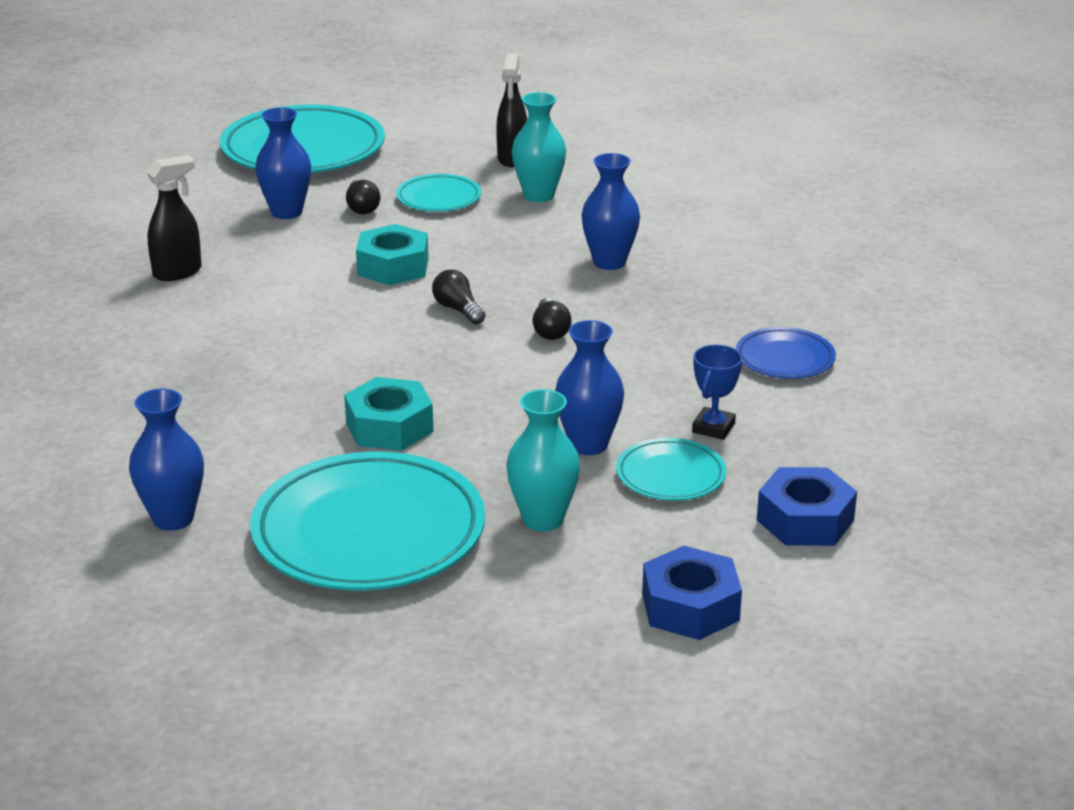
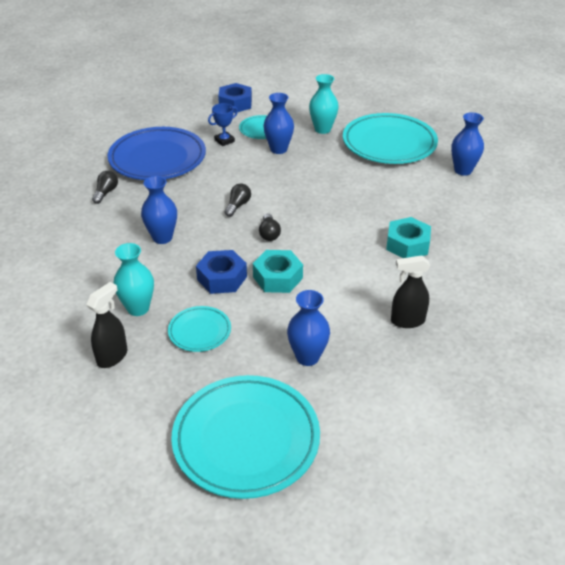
camera: 150 degrees left, 10 degrees up
turquoise nut [344,377,434,451] -> turquoise nut moved to [386,217,431,258]
black light bulb [346,180,381,214] -> black light bulb moved to [92,171,118,204]
blue nut [642,546,742,640] -> blue nut moved to [196,250,247,294]
blue plate [736,327,836,379] -> blue plate [107,127,206,180], size x2.03

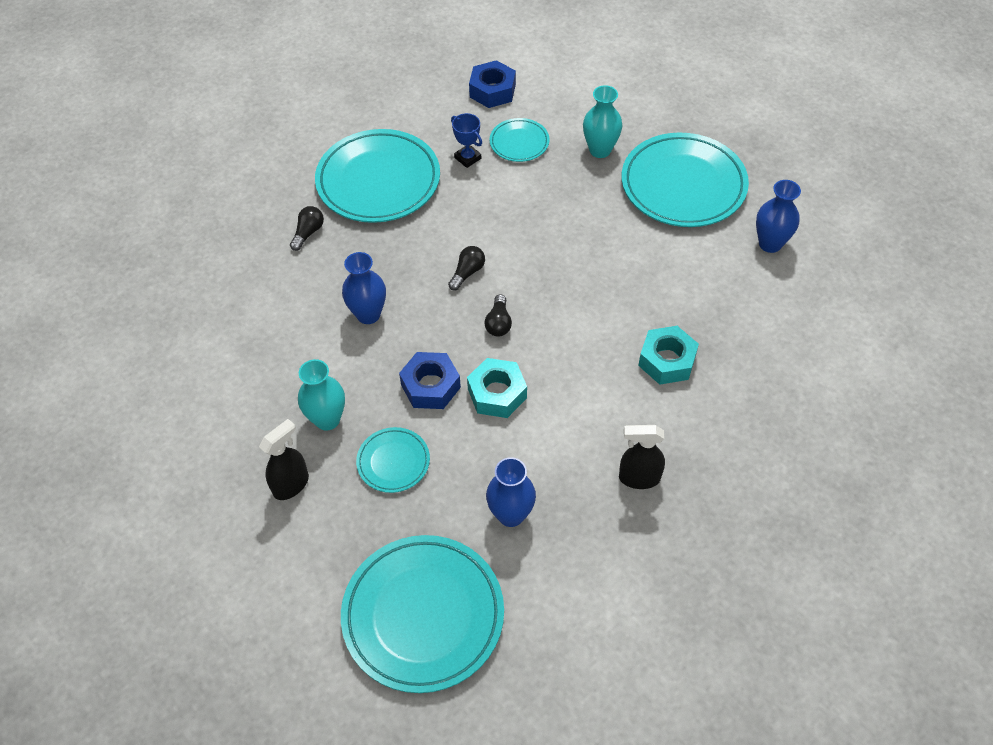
camera: 10 degrees right, 15 degrees up
blue plate [107,127,206,180] -> turquoise plate [315,129,440,223]
blue trophy [208,103,238,146] -> blue trophy turned 75 degrees clockwise [451,113,482,168]
blue vase [264,93,294,154] -> none

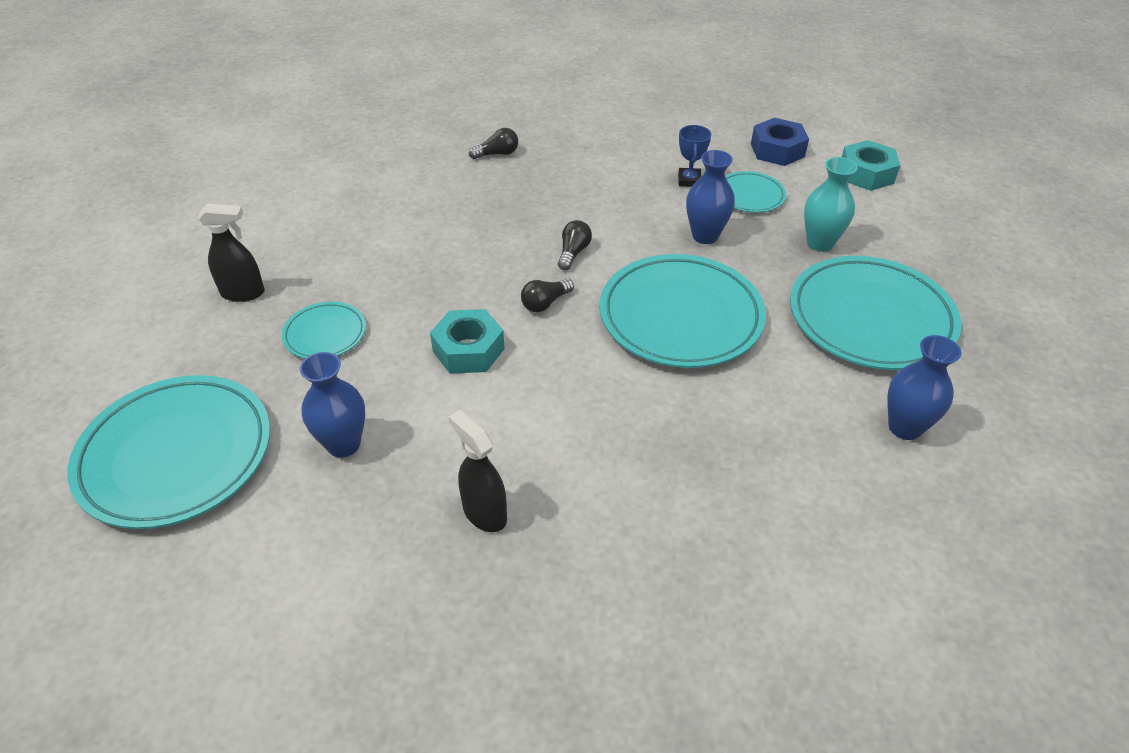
camera: 45 degrees right, 10 degrees down
turquoise vase [298,359,345,431] -> none
turquoise plate [315,129,440,223] -> turquoise plate moved to [600,254,766,368]
blue vase [342,252,386,324] -> blue vase moved to [686,150,735,244]
blue nut [399,352,461,409] -> none
black light bulb [448,246,485,290] -> black light bulb turned 60 degrees counterclockwise [558,220,592,270]
turquoise nut [638,326,699,385] -> turquoise nut moved to [842,140,900,191]

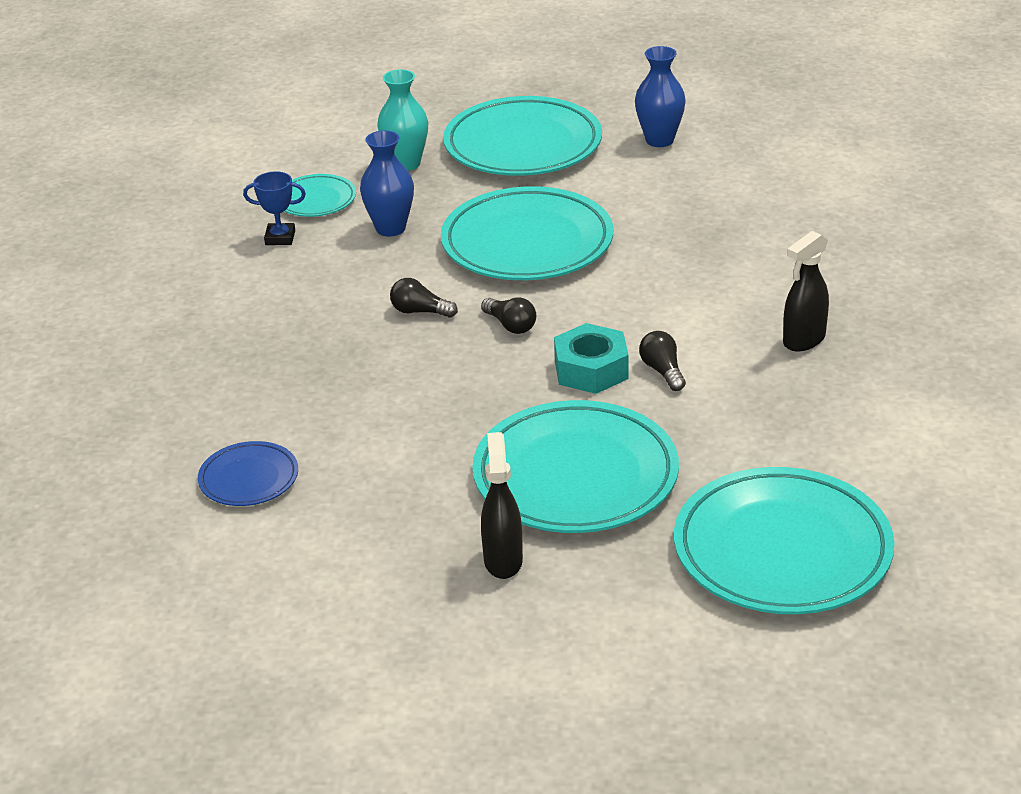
camera: 90 degrees left, 10 degrees down
turquoise plate [282,302,366,359] -> turquoise plate [472,400,679,533], size x2.03
blue vase [300,352,365,458] -> none
black light bulb [469,128,518,159] -> black light bulb moved to [639,331,686,391]
blue nut [751,118,809,166] -> none
turquoise nut [842,140,900,191] -> none
none -> blue plate [198,441,298,506]

